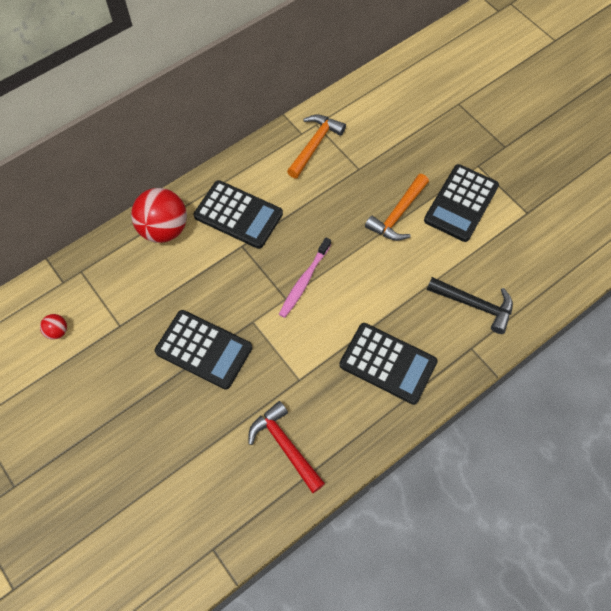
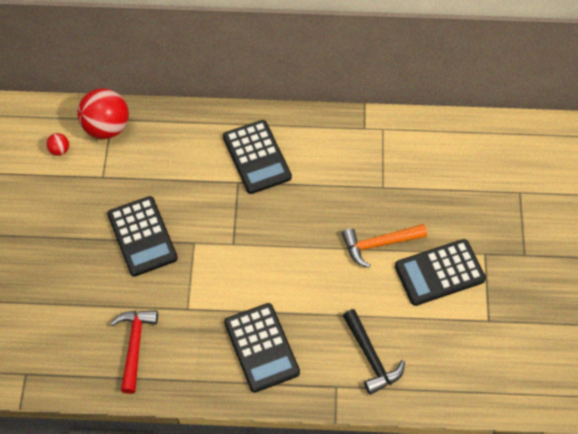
camera: 40 degrees right, 5 degrees down
red ball [131,188,187,243] -> red ball moved to [77,88,129,139]
pink toothbrush [279,238,331,318] -> none
orange hammer [287,114,346,178] -> none

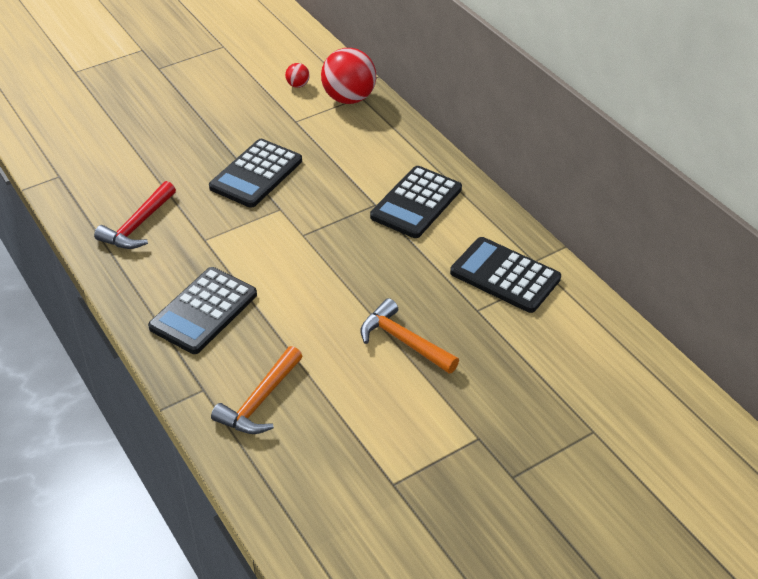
camera: 55 degrees right, 15 degrees down
red hammer [110,310,158,394] -> red hammer turned 150 degrees clockwise [94,181,176,249]
black hammer [343,309,405,395] -> orange hammer [211,346,303,434]
black calculator [395,239,486,306] -> black calculator moved to [450,237,561,313]

